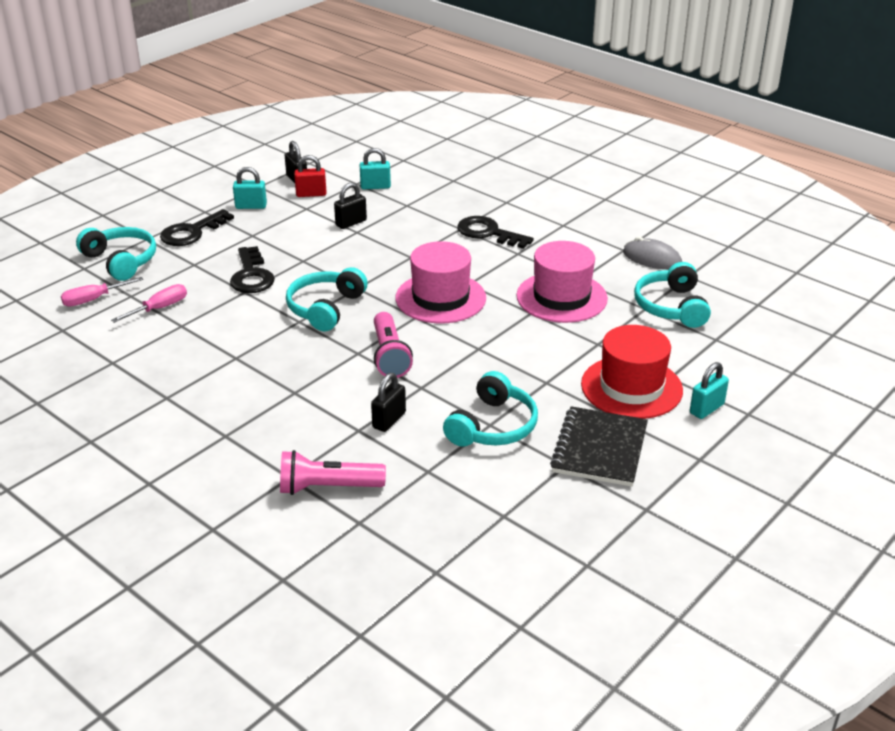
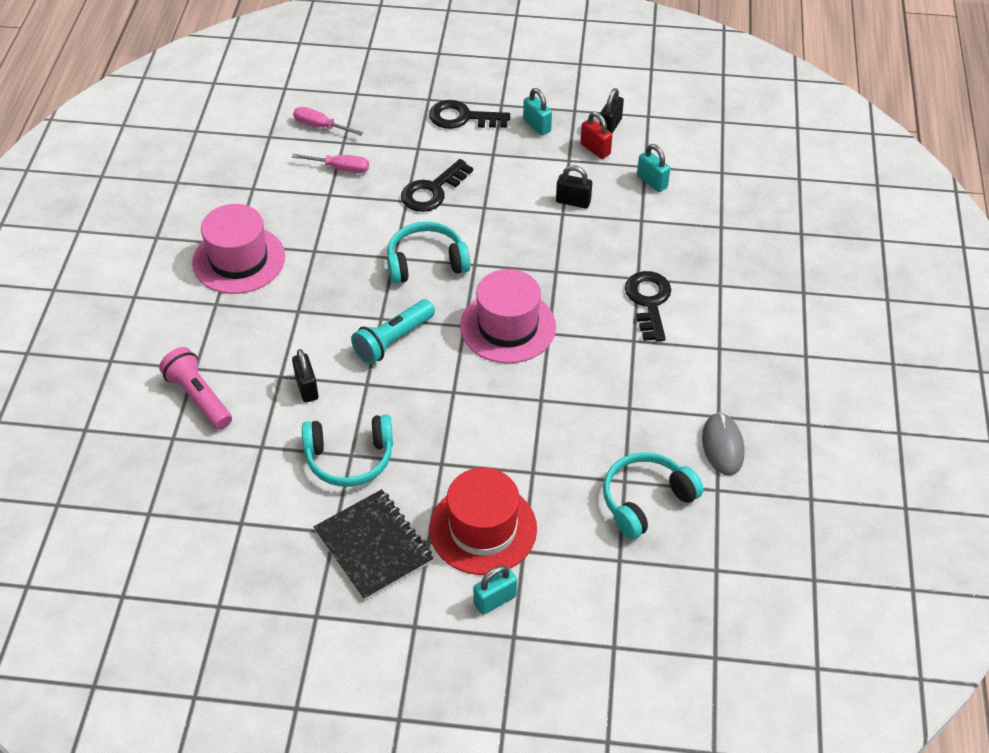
camera: 55 degrees right, 15 degrees up
turquoise headphones [76,227,156,281] -> none
black padlock [371,373,406,432] -> black padlock turned 75 degrees clockwise [292,349,318,402]
pink flashlight [374,312,413,378] -> turquoise flashlight [351,300,435,364]
pink hat [516,241,608,323] -> pink hat moved to [192,204,285,294]
black notebook [550,406,648,487] -> black notebook turned 75 degrees clockwise [314,489,434,601]
turquoise padlock [690,362,729,419] -> turquoise padlock turned 45 degrees counterclockwise [473,565,517,615]

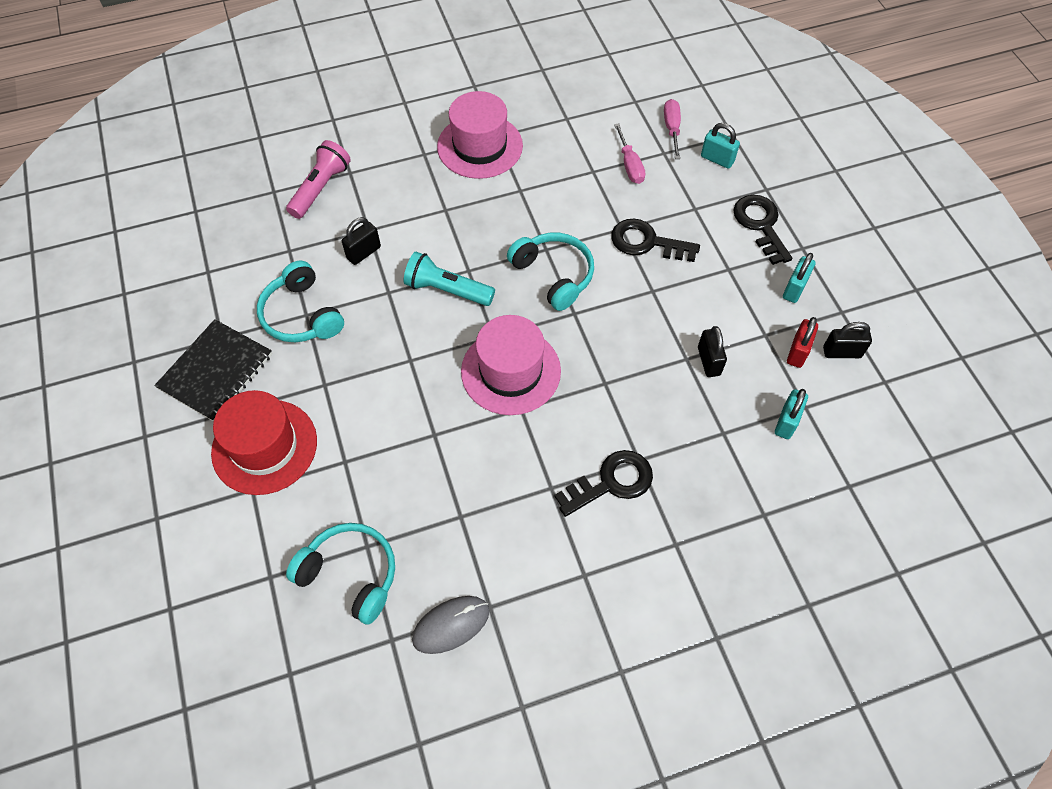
camera: 65 degrees right, 10 degrees up
turquoise padlock [473,565,517,615] -> turquoise padlock moved to [701,123,740,169]

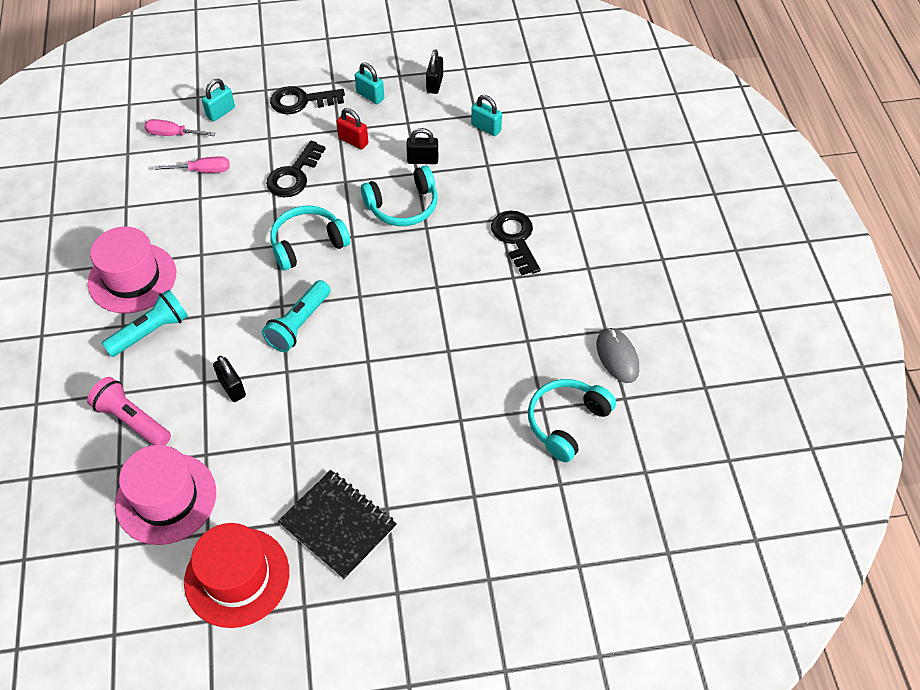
camera: 80 degrees left, 5 degrees down
red hat [211,390,317,495] -> red hat moved to [184,523,289,628]
turquoise headphones [257,261,344,342] -> turquoise headphones moved to [361,166,438,226]
pink hat [461,315,561,415] -> pink hat moved to [115,445,216,545]
red padlock [787,317,818,368] -> red padlock moved to [336,108,368,149]
none -> turquoise flashlight [102,289,188,357]

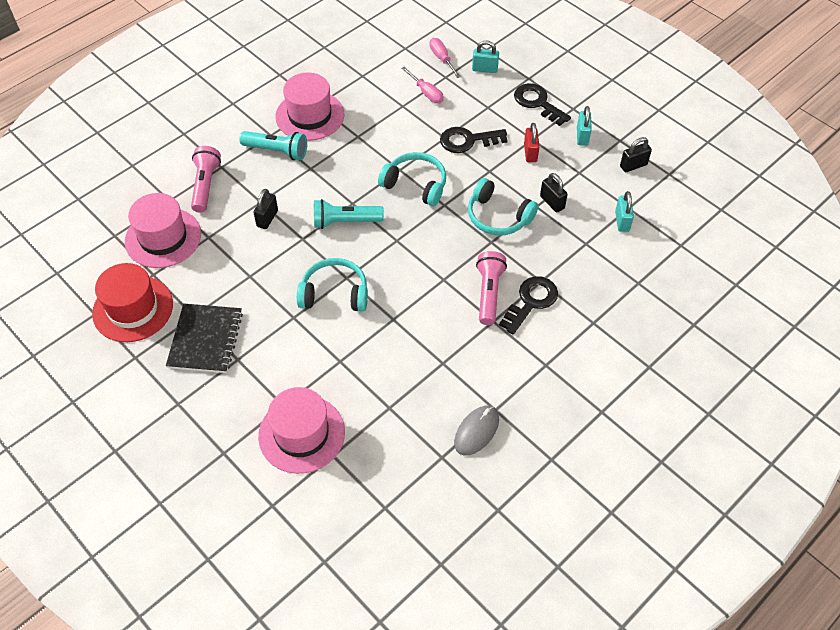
camera: 55 degrees right, 0 degrees up
turquoise headphones [528,379,616,462] -> turquoise headphones moved to [297,258,368,312]
none -> pink hat [258,387,345,474]
none -> pink flashlight [476,251,507,325]

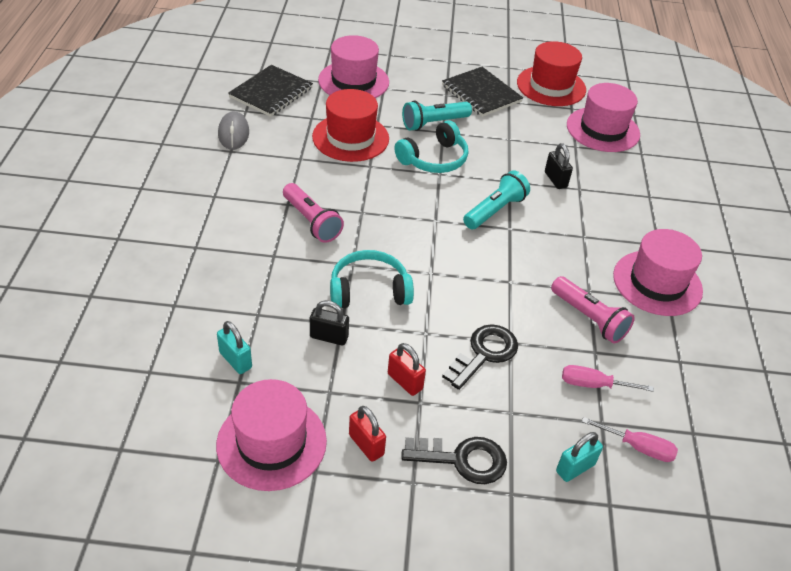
camera: 135 degrees right, 10 degrees down
pink flashlight [191,146,221,213] -> pink flashlight moved to [551,276,635,344]
turquoise flashlight [239,131,307,160] -> turquoise flashlight moved to [402,101,472,131]
turquoise headphones [378,152,446,206] -> none
black key [499,276,558,335] -> none
turquoise padlock [577,106,592,146] -> red padlock [349,406,386,462]
black padlock [620,137,652,172] -> pink hat [216,379,327,491]
none -> black notebook [228,65,313,117]
none -> red hat [312,89,389,162]

